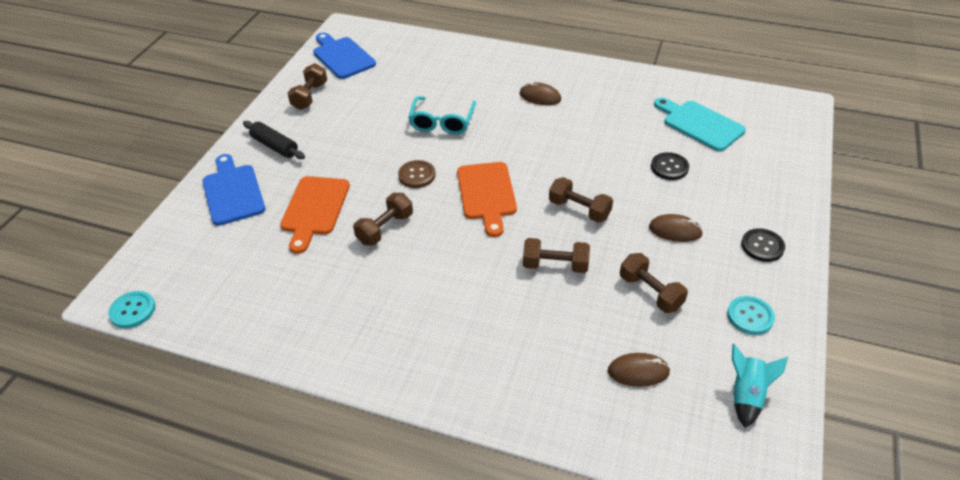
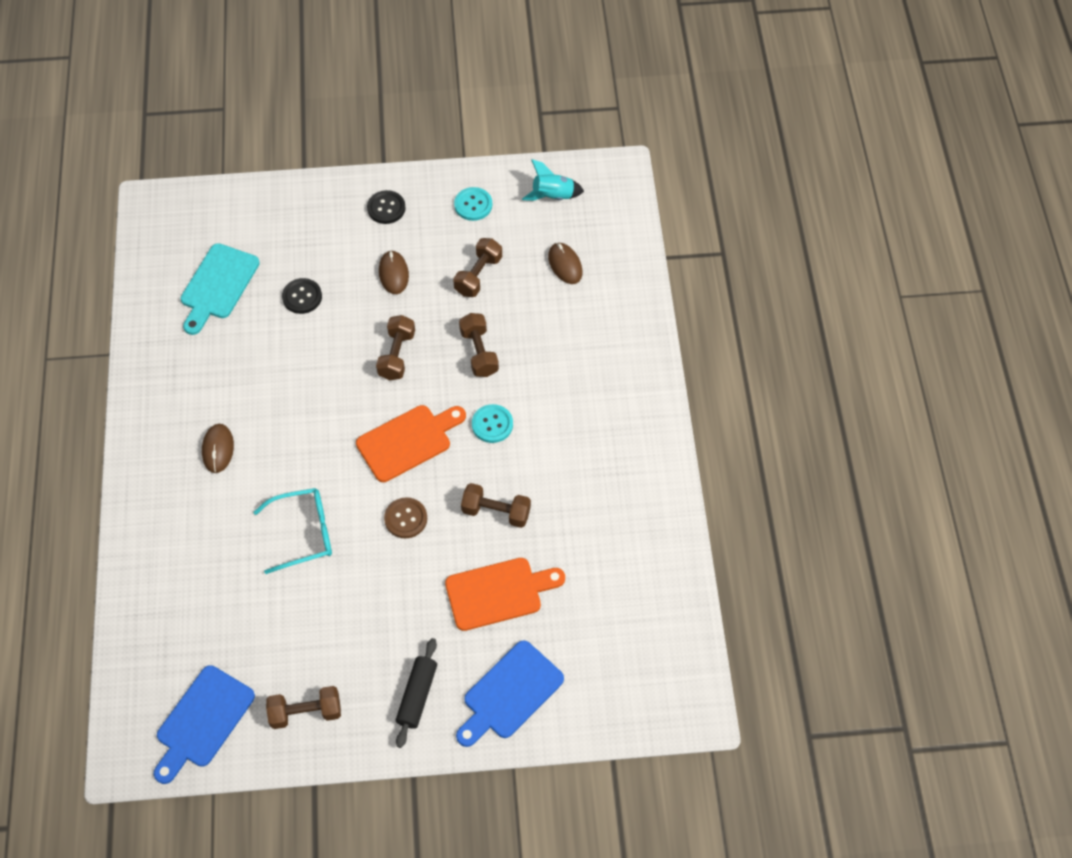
camera: 115 degrees left, 15 degrees up
turquoise button [108,291,155,328] -> turquoise button moved to [472,404,513,443]

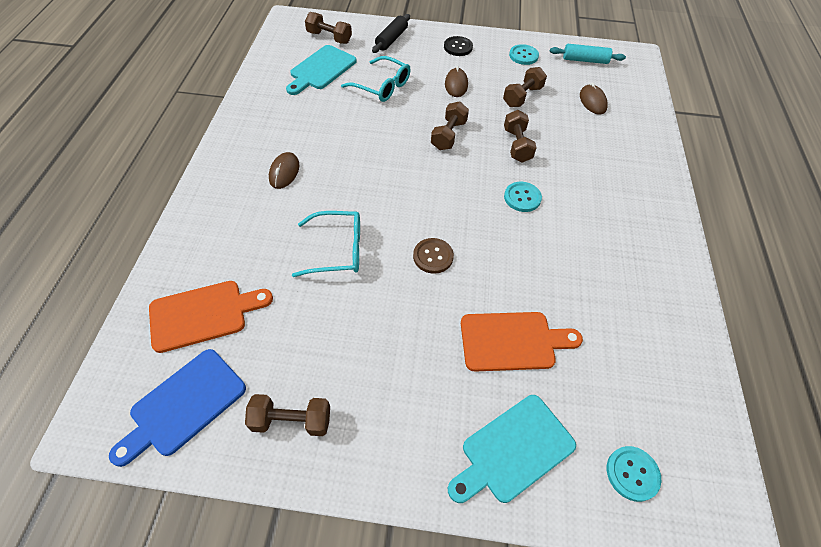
camera: 10 degrees right, 5 degrees down
black button [282,278,322,314] -> turquoise glasses [341,56,411,102]
orange cutting board [356,405,466,482] -> orange cutting board moved to [149,281,273,353]
black rolling pin [396,638,437,748] -> black rolling pin moved to [372,14,410,53]
blue cutting board [456,640,564,747] -> turquoise cutting board [448,395,576,503]
brown dumbbell [461,483,531,528] -> brown dumbbell moved to [305,12,352,44]
turquoise rocket [522,159,584,201] -> turquoise rolling pin [550,44,626,64]
none -> turquoise button [607,446,661,502]

